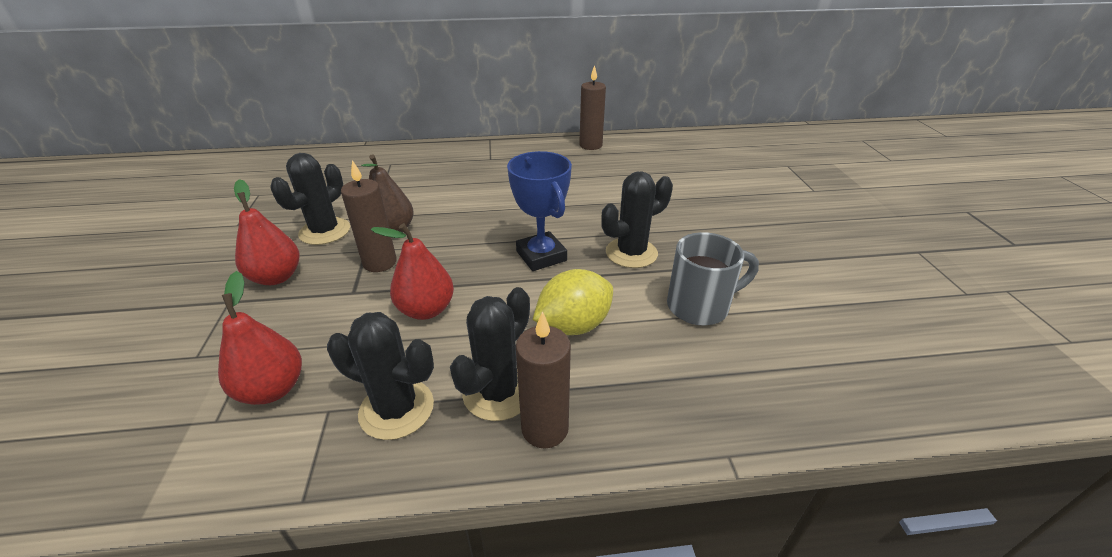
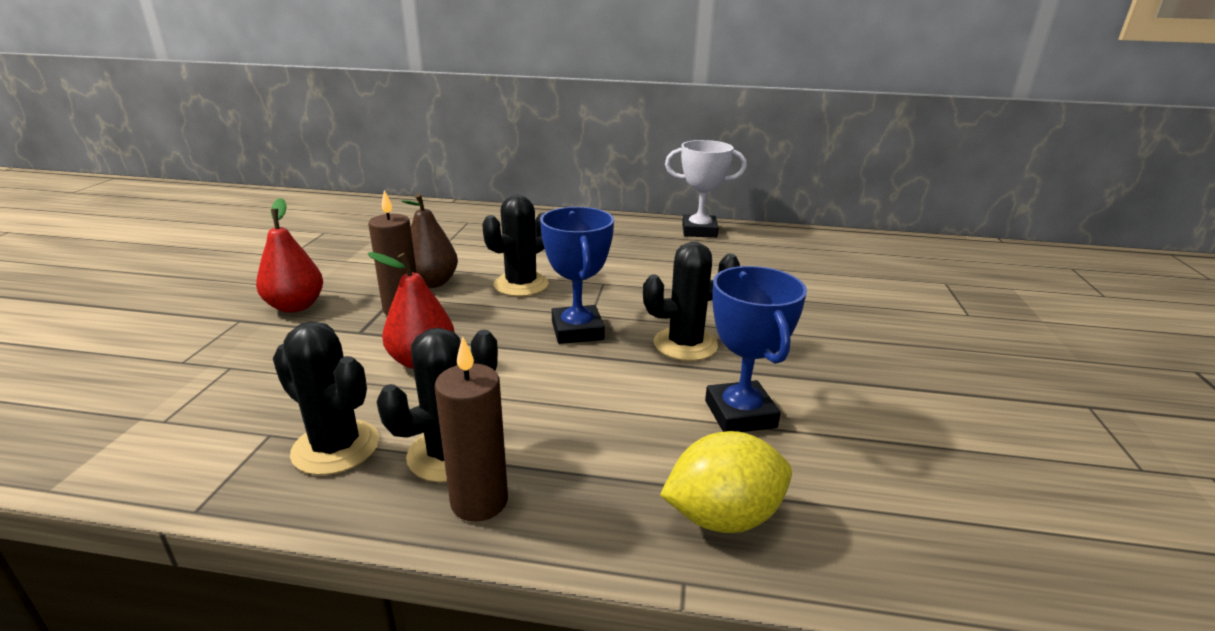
camera: 15 degrees right, 10 degrees down
red pear [218,271,302,405] -> none
black cactus [270,153,350,245] -> black cactus moved to [482,195,549,297]
yellow lemon [533,269,613,335] -> yellow lemon moved to [660,431,792,533]
brown candle [579,65,606,150] -> white trophy [665,140,747,238]
grey mug [667,232,759,325] -> blue trophy [705,266,807,432]

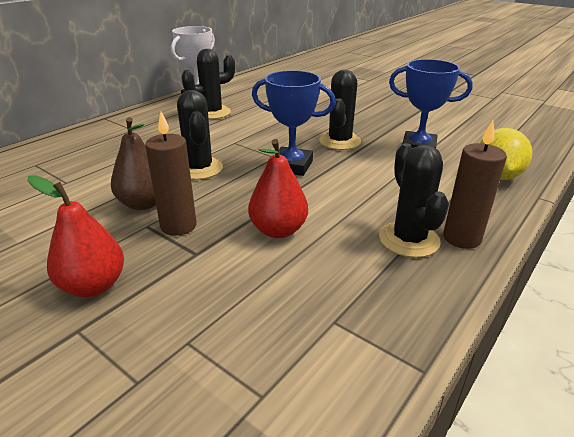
camera: 60 degrees left, 5 degrees up
black cactus [273,321,379,475] -> black cactus moved to [181,49,235,119]

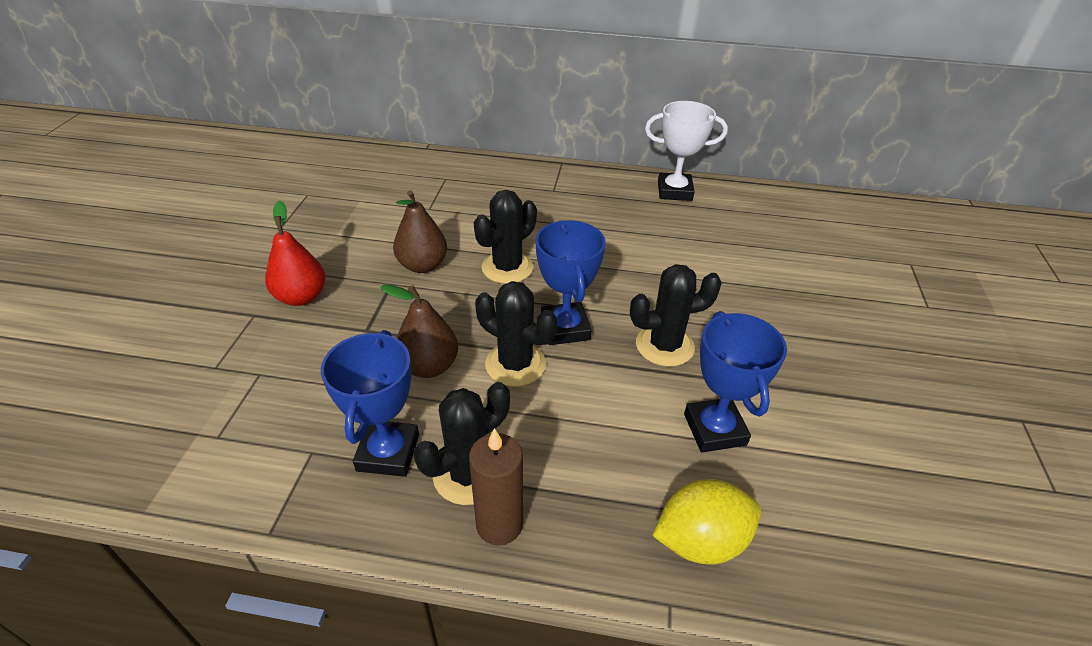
camera: 60 degrees right, 10 degrees up
brown candle [145,112,197,236] -> none
black cactus [181,49,235,119] -> black cactus moved to [475,281,557,387]
red pear [248,139,308,238] -> brown pear [381,284,458,378]
none -> blue trophy [321,330,419,477]

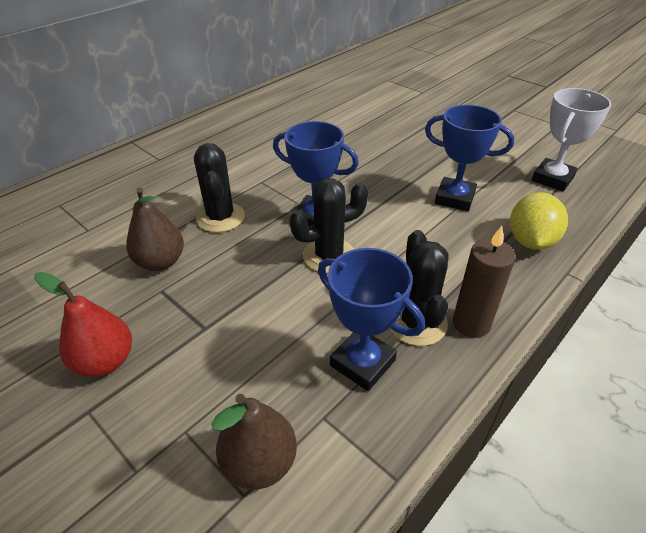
camera: 55 degrees left, 0 degrees up
brown pear [381,284,458,378] -> brown pear moved to [211,394,297,489]
black cactus [630,264,722,367] -> none
white trophy [645,101,728,201] -> white trophy moved to [532,88,612,192]

